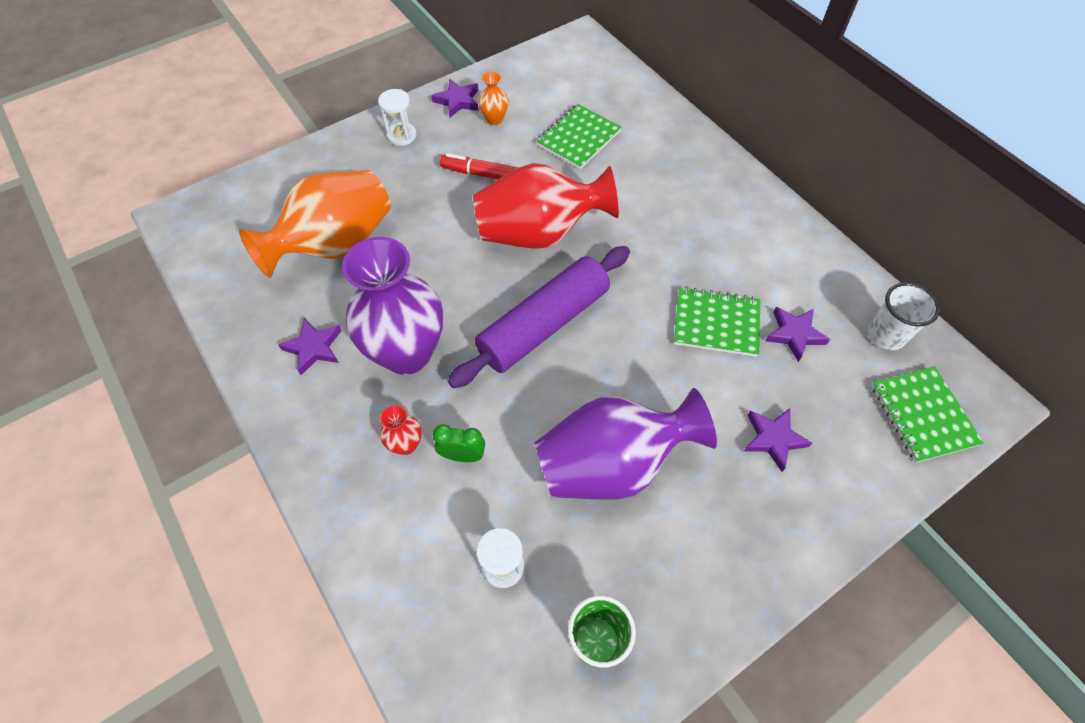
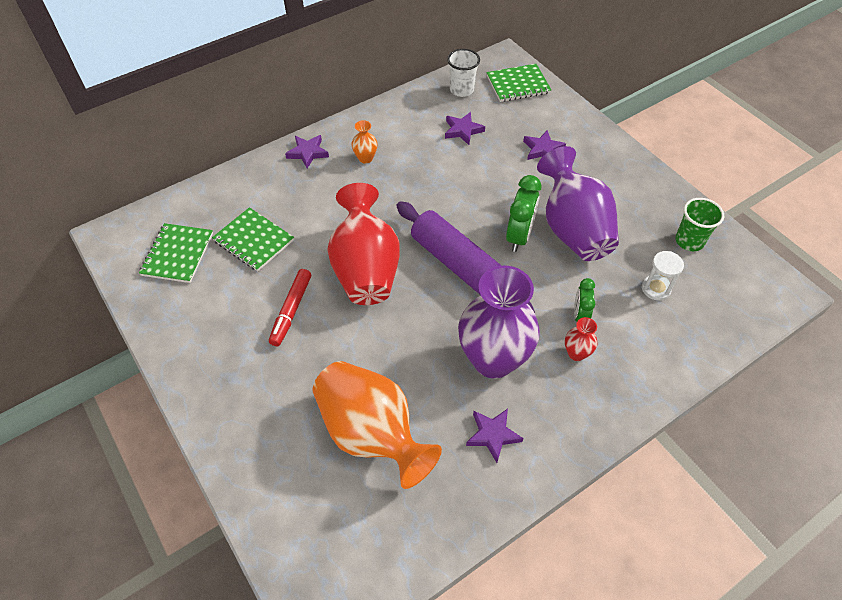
camera: 90 degrees left, 5 degrees down
white hourglass [378,89,417,146] -> none
purple star [431,79,479,118] -> purple star moved to [285,135,329,168]
orange vase [478,72,508,125] -> orange vase moved to [351,120,378,164]
green notebook [674,287,760,357] -> green notebook moved to [139,223,213,283]
none -> green clock [506,175,541,252]

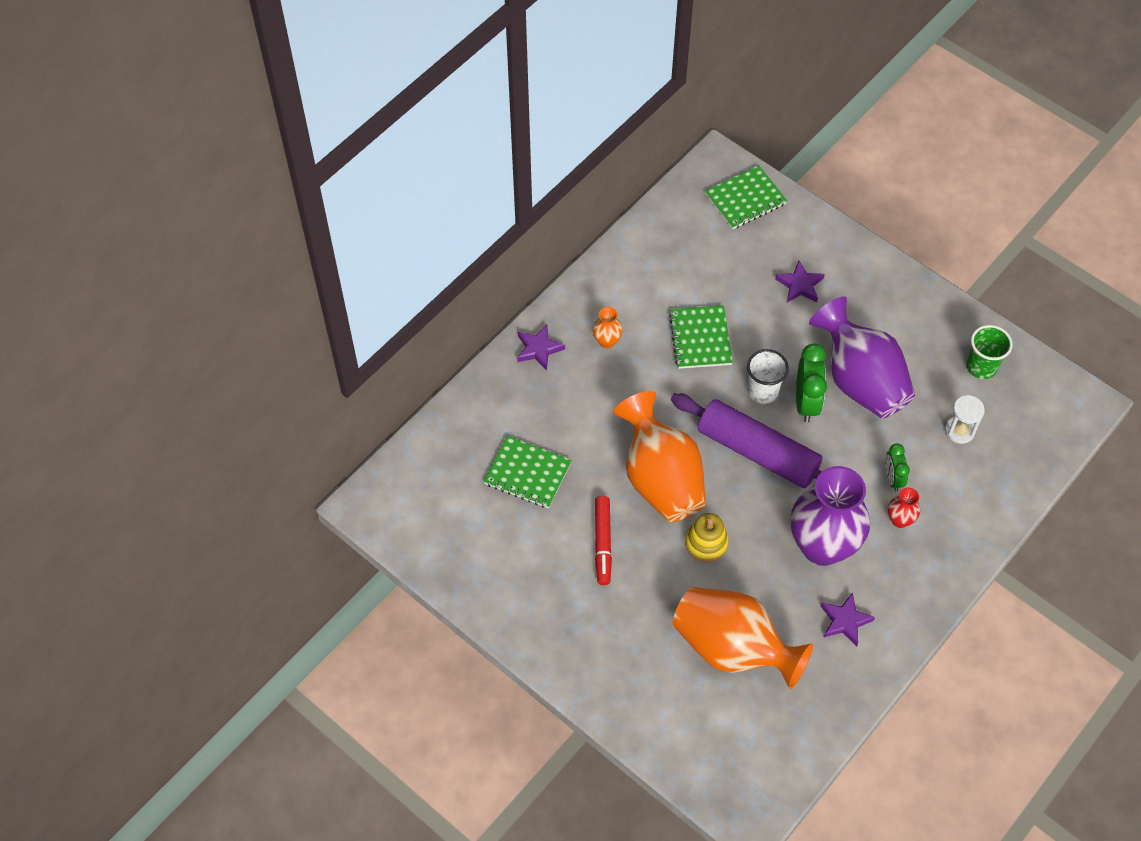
camera: 15 degrees left, 5 degrees up
green notebook [139,223,213,283] -> green notebook moved to [669,305,733,369]
red vase [327,183,400,305] -> orange vase [613,391,706,522]
purple star [445,112,485,145] -> none
white cup [447,49,480,97] -> white cup moved to [747,349,789,404]
none -> yellow stacking toy [685,513,729,562]

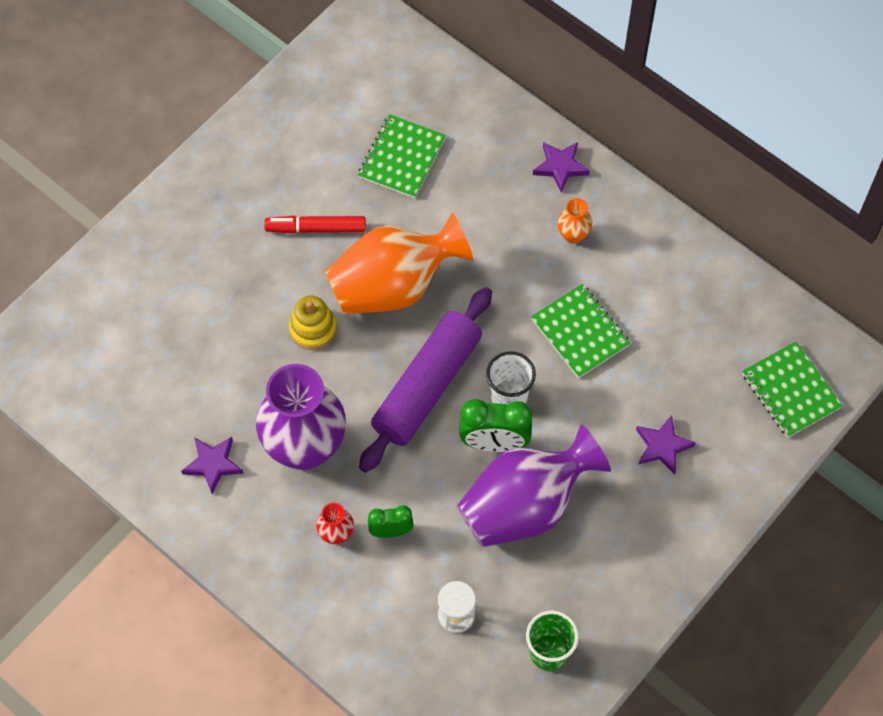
camera: 90 degrees right, 5 degrees up
green notebook [669,305,733,369] -> green notebook turned 60 degrees clockwise [531,284,630,378]
orange vase [672,587,813,690] -> none

